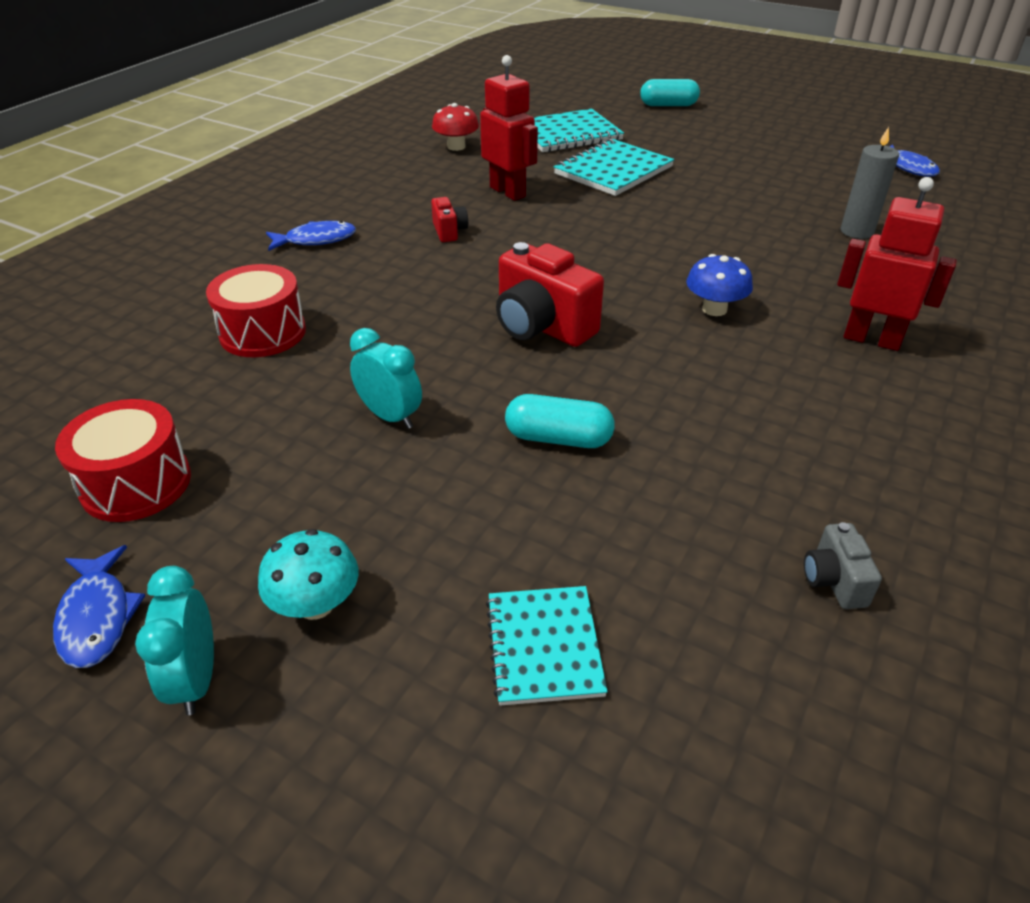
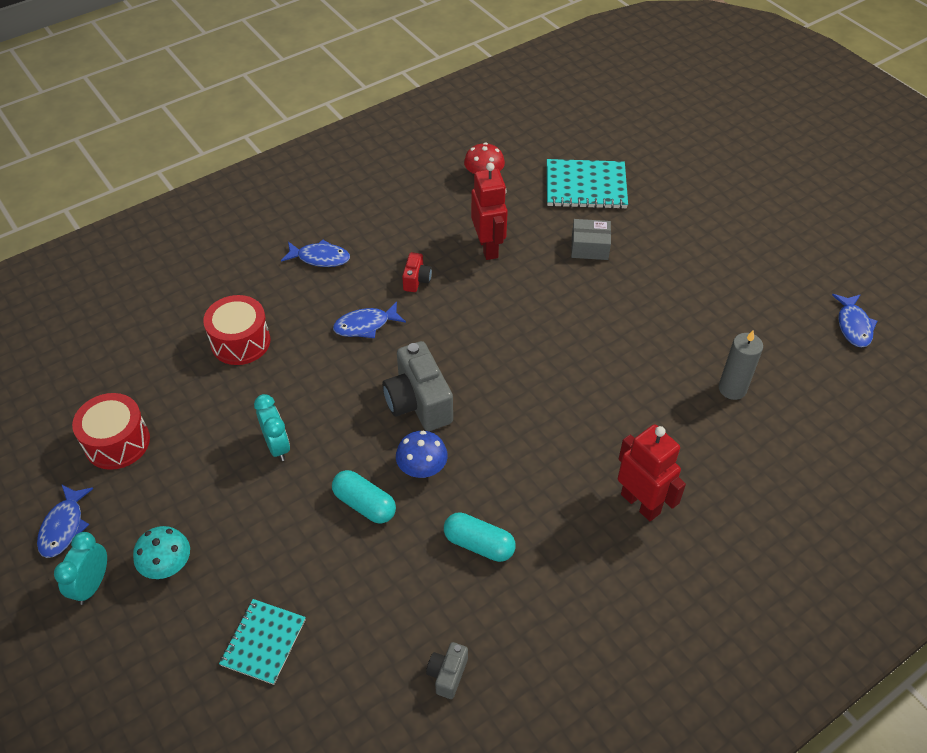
camera: 25 degrees right, 10 degrees up
red camera [496,242,604,347] -> grey camera [382,341,453,431]
turquoise notebook [554,139,674,196] -> grey box [571,219,611,260]
turquoise capsule [640,79,700,106] -> turquoise capsule moved to [444,512,516,562]
blue mushroom [686,254,753,316] -> blue mushroom moved to [396,431,448,478]
none -> blue fish [333,302,406,338]

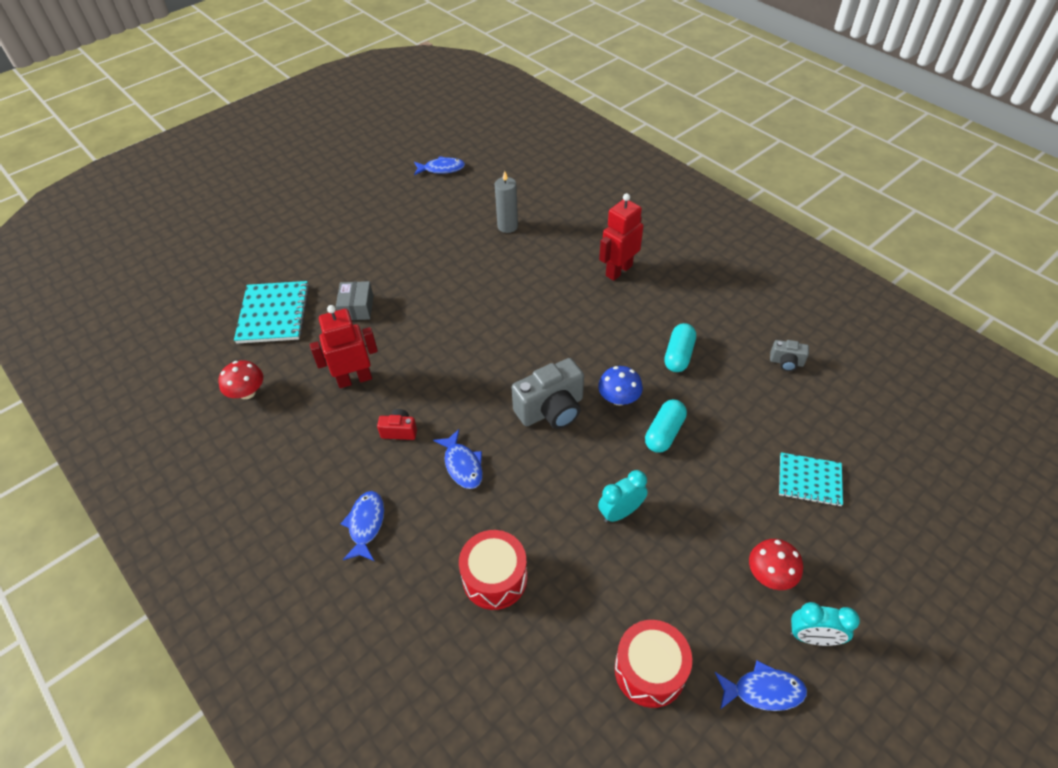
camera: 95 degrees left, 0 degrees up
turquoise mushroom [133,526,190,579] -> red mushroom [749,539,803,590]

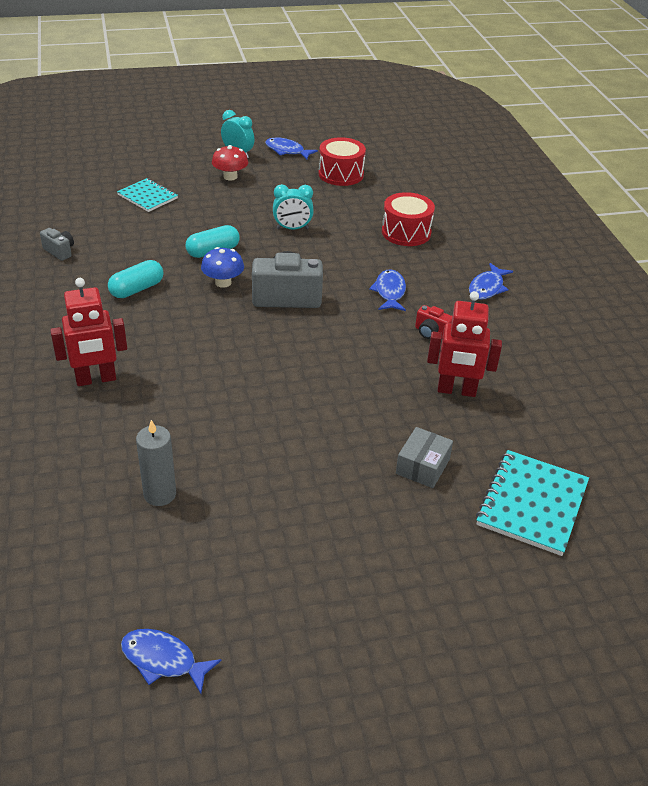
camera: 155 degrees left, 10 degrees down
red mushroom [218,360,263,399] -> none

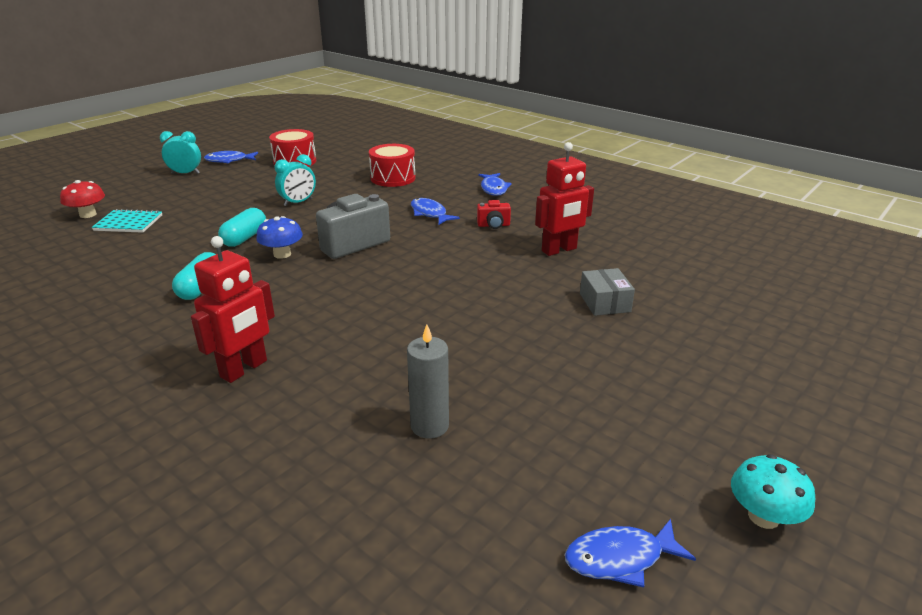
camera: 35 degrees left, 10 degrees down
grey camera [40,228,74,261] -> none
red mushroom [212,145,248,180] -> red mushroom moved to [60,180,105,218]
turquoise notebook [476,450,589,556] -> none
none -> turquoise mushroom [731,454,815,529]

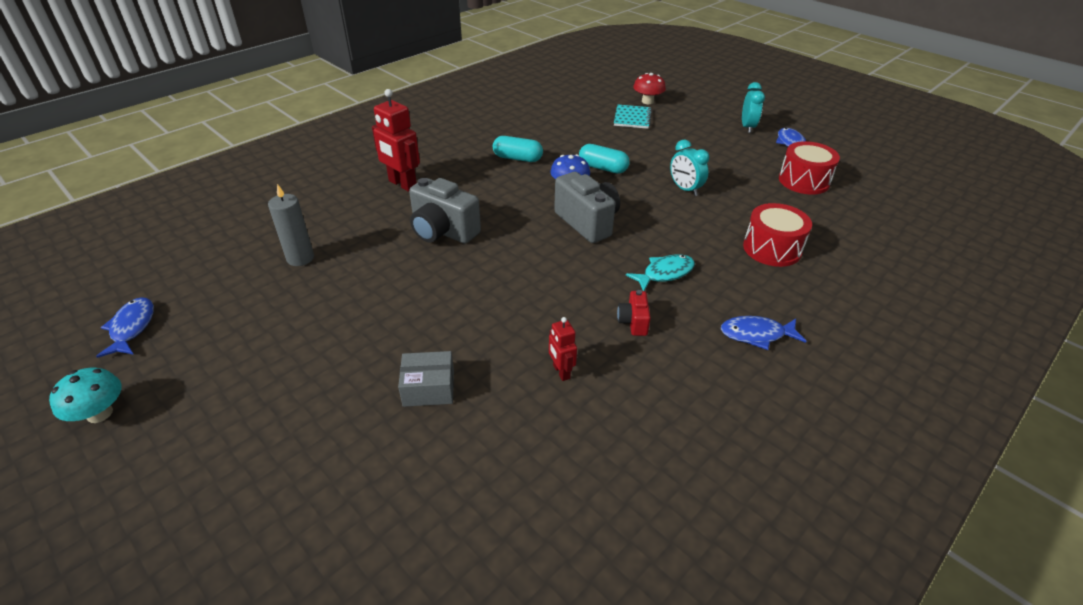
camera: 95 degrees right, 10 degrees up
blue fish [411,198,460,225] -> turquoise fish [626,254,695,291]
red robot [535,142,594,256] -> red robot [549,317,577,381], size x0.54
none -> grey camera [409,178,481,244]

